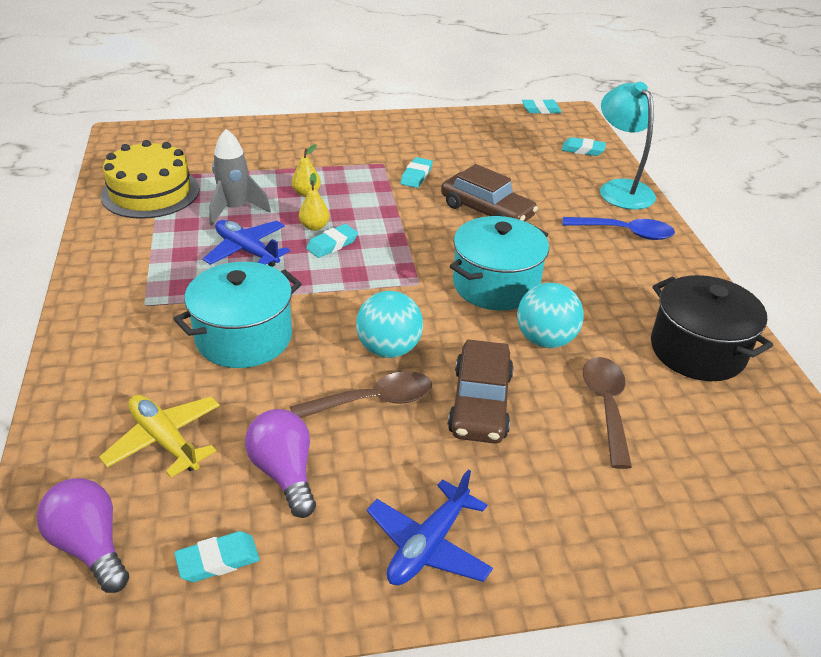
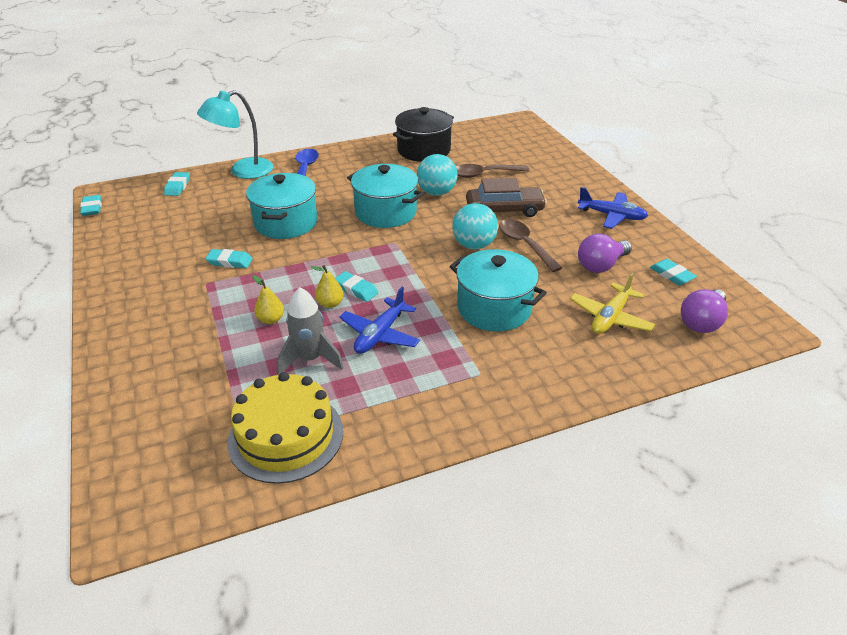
camera: 100 degrees left, 0 degrees up
brown car [441,164,538,222] -> turquoise pot [246,173,318,239]

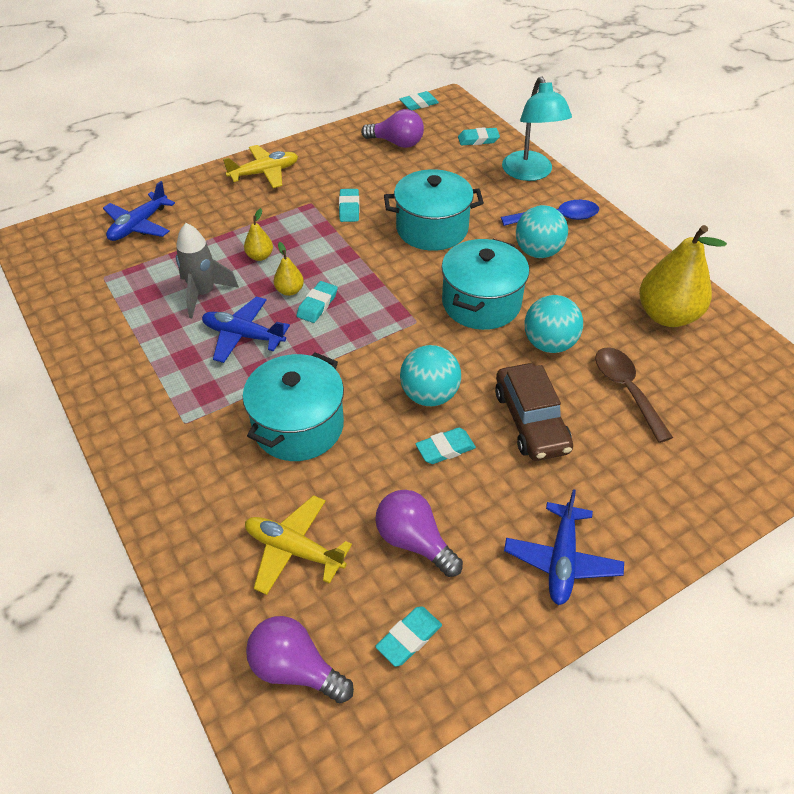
camera: 80 degrees right, 10 degrees up
turquoise lamp [197,90,273,179] -> turquoise lamp turned 150 degrees counterclockwise [502,76,572,181]
yellow cake [227,372,343,484] -> none
black pot [393,107,454,162] -> yellow pear [639,225,727,327]
brown spoon [499,219,562,272] -> turquoise eraser [416,428,476,464]
none -> blue plane [103,181,175,241]
none -> yellow plane [223,145,298,188]
none -> purple light bulb [361,109,424,148]
none -> turquoise ball [516,205,568,258]

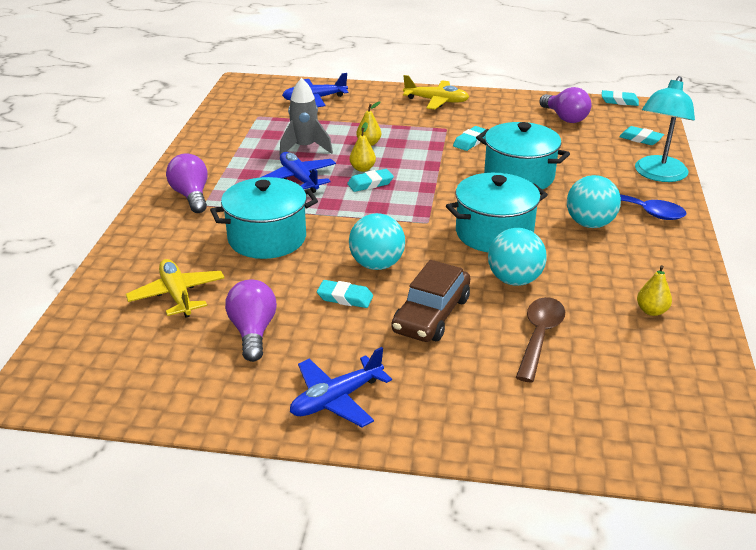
camera: 40 degrees right, 15 degrees down
purple light bulb [246,616,354,704] -> purple light bulb moved to [166,153,208,213]
turquoise eraser [375,606,442,667] -> none
yellow pear [639,225,727,327] -> yellow pear [637,265,672,316], size x0.45

